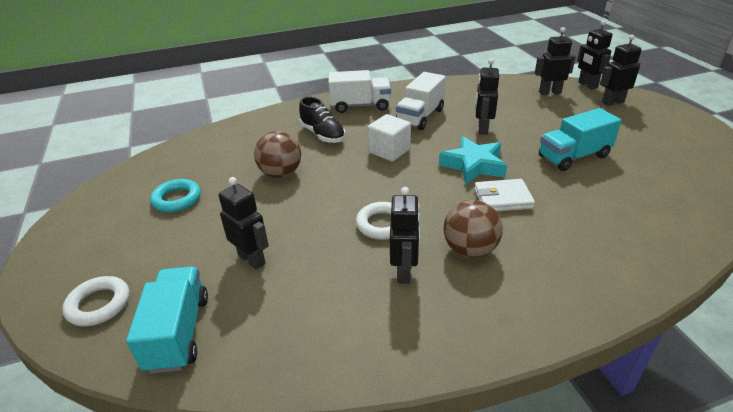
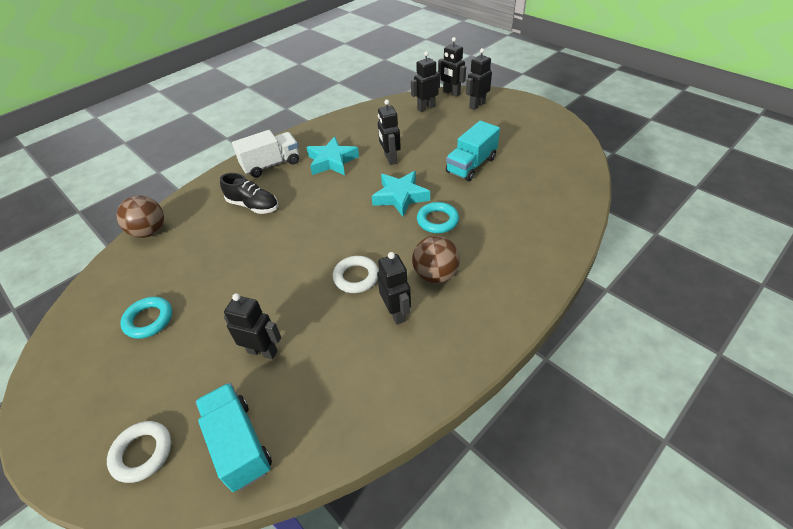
camera: 25 degrees left, 10 degrees up
brown ball [254,131,301,178] -> brown ball moved to [117,196,164,238]
white cube [368,114,411,162] -> none
white truck [396,72,446,130] -> turquoise star [306,137,359,175]
white wallet [474,179,535,211] -> turquoise ring [417,202,459,233]

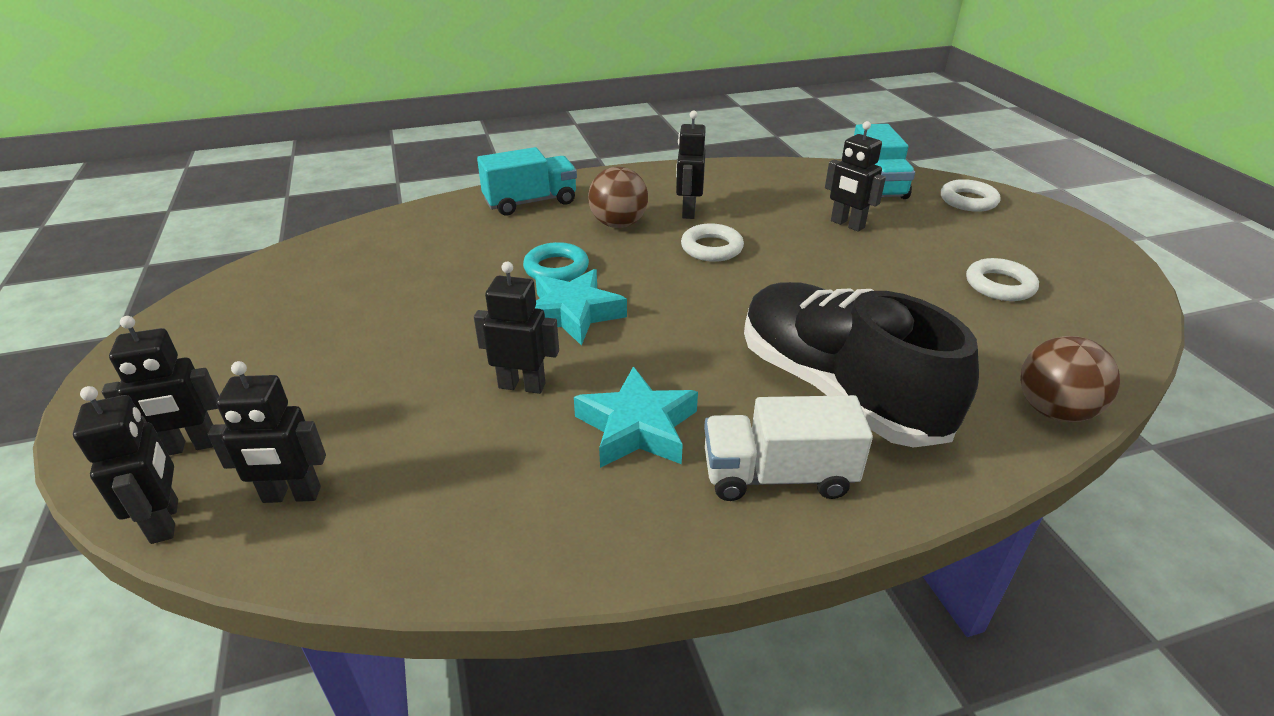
camera: 155 degrees left, 10 degrees down
turquoise ring [120,297,172,339] -> white ring [966,258,1039,301]
black shoe [220,173,278,214] -> black shoe [744,282,979,448], size x1.95
black robot [378,100,401,165] -> black robot turned 90 degrees counterclockwise [474,262,559,394]
turquoise truck [446,121,500,181] -> turquoise truck moved to [477,147,577,215]

